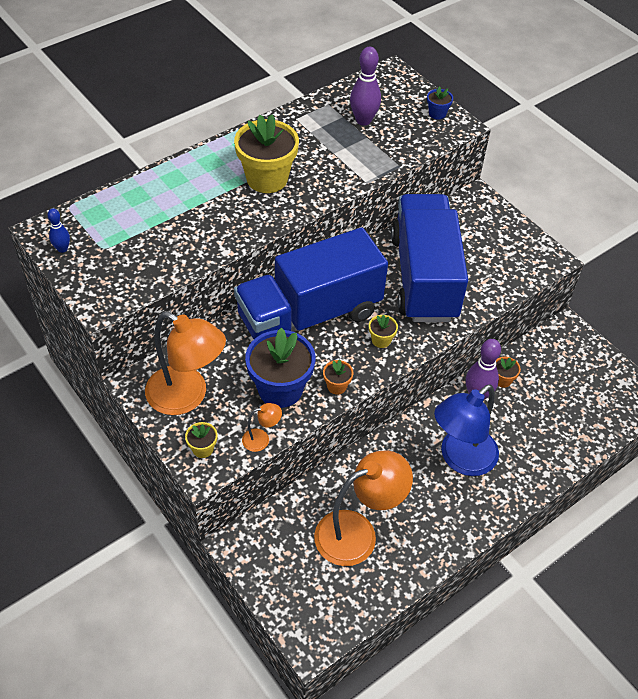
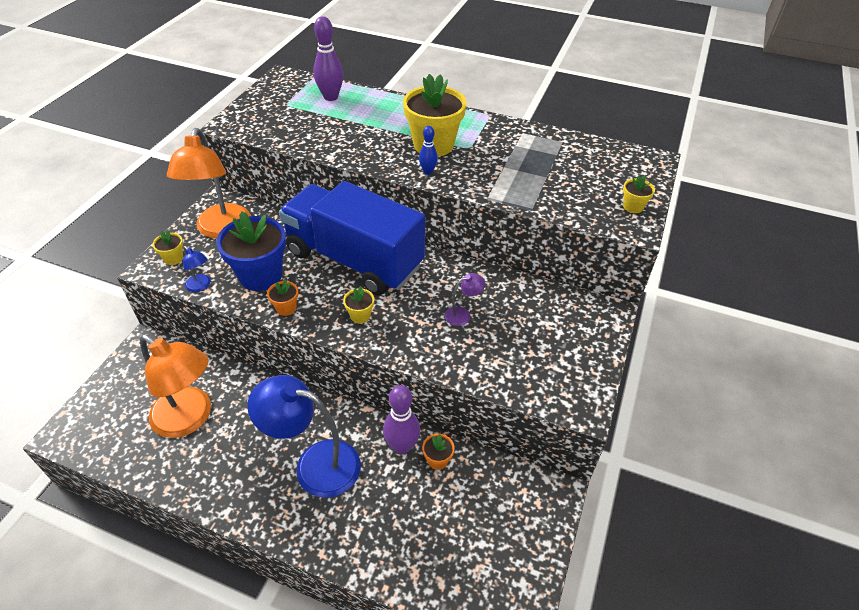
camera: 60 degrees right, 5 degrees down
blue bowling pin [47,208,70,253] -> blue bowling pin moved to [419,126,438,174]
orange lamp [242,403,282,452] -> blue lamp [183,246,211,292]
purple bowling pin [350,47,381,126] -> purple bowling pin moved to [313,16,343,101]
blue truck [391,194,468,322] -> purple lamp [445,273,485,326]
blue flower pot [427,86,453,120] -> yellow flower pot [623,175,655,213]

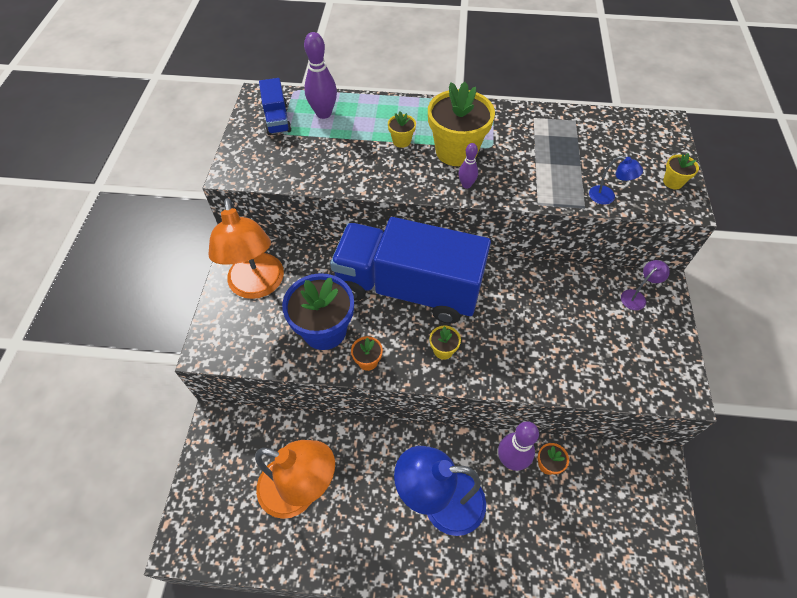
camera: 15 degrees left, 10 degrees up
yellow flower pot [152,230,183,265] -> yellow flower pot moved to [388,111,416,148]
blue lamp [183,246,211,292] -> blue lamp moved to [589,156,643,205]
blue bowling pin [419,126,438,174] -> purple bowling pin [458,143,478,189]
purple lamp [445,273,485,326] -> purple lamp moved to [621,260,670,310]
none -> blue truck [259,78,291,135]

